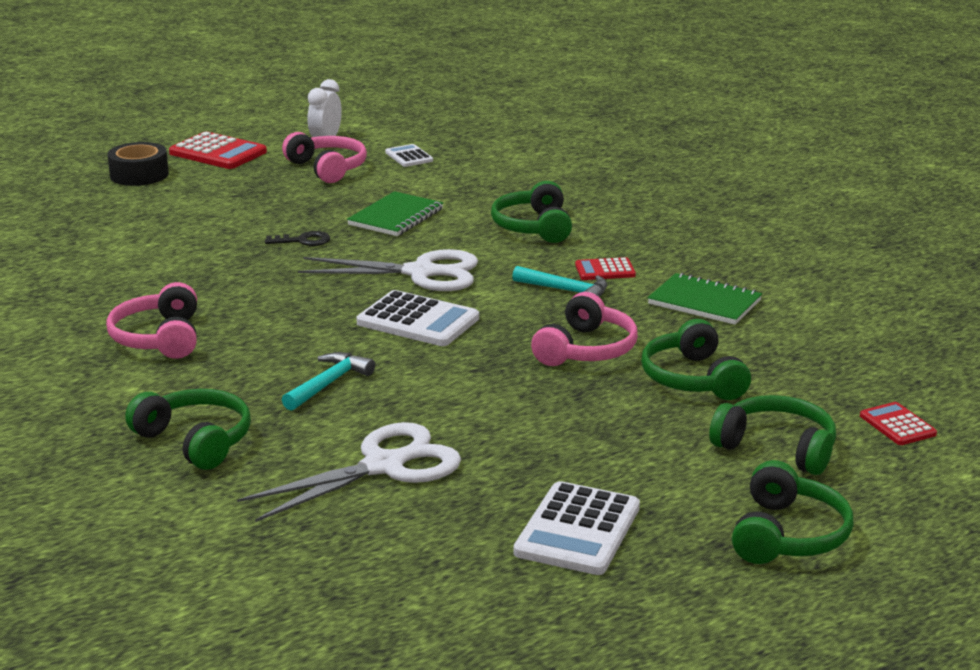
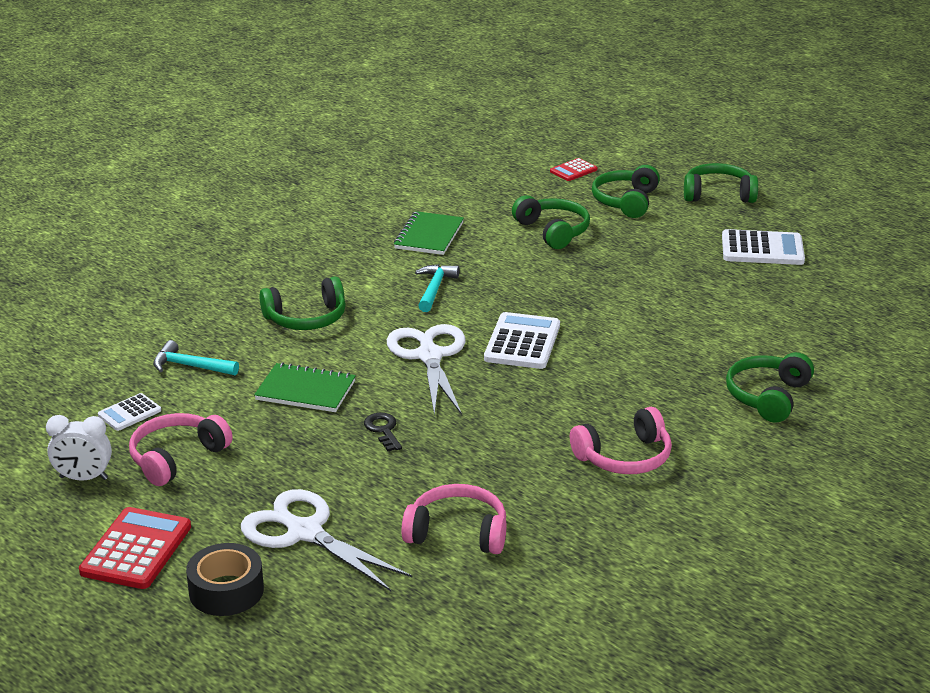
camera: 105 degrees left, 5 degrees up
white scissors [237,422,461,522] -> white scissors moved to [241,489,413,591]
turquoise hammer [282,352,375,411] -> turquoise hammer moved to [153,340,239,376]
pink headphones [531,292,638,366] -> pink headphones moved to [401,484,506,554]
red calculator [575,257,636,280] -> none
green headphones [641,319,751,400] -> green headphones turned 90 degrees counterclockwise [512,195,590,249]

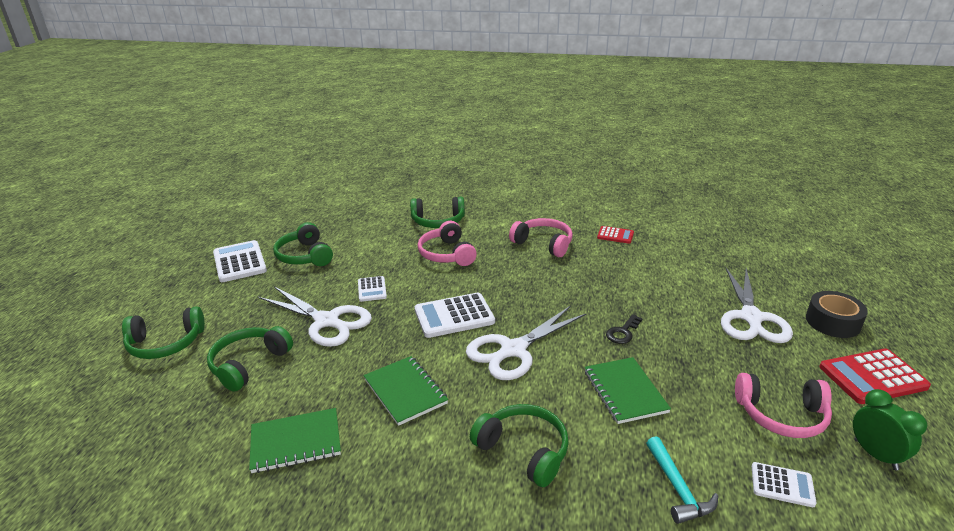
camera: 120 degrees left, 0 degrees up
white clock [46,415,112,481] -> green clock [853,389,927,470]
pink headphones [401,484,506,554] -> pink headphones moved to [418,221,477,266]
turquoise hammer [415,264,459,312] -> green notebook [364,356,448,426]
red calculator [550,158,598,181] -> red calculator moved to [597,226,634,244]
green headphones [684,163,758,203] -> green headphones moved to [273,222,333,266]
none -> white scissors [259,286,372,347]
none -> white calculator [358,276,387,302]

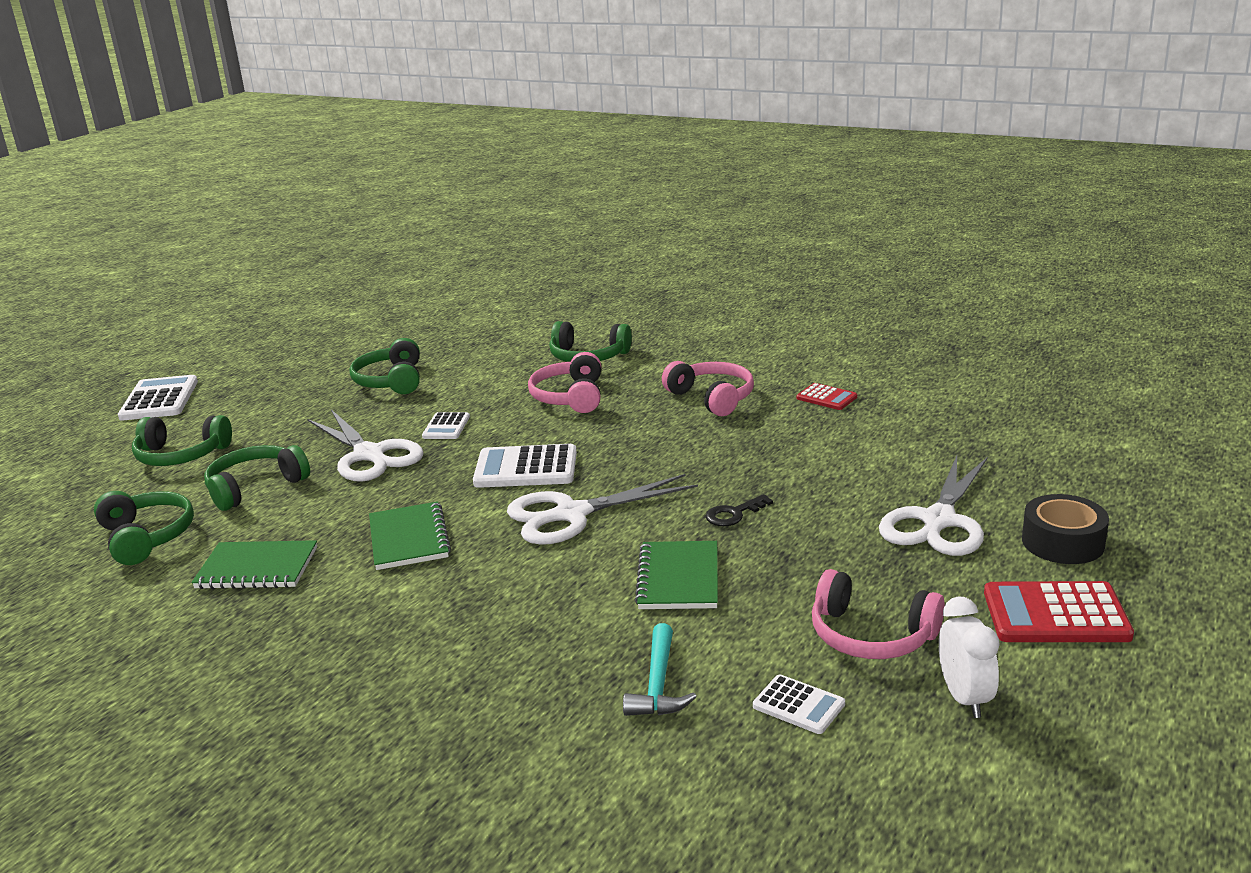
camera: 20 degrees right, 5 degrees down
white calculator [213,240,267,282] -> white calculator moved to [118,375,198,420]
green headphones [470,404,569,487] -> green headphones moved to [94,491,194,565]
green clock [853,389,927,470] -> white clock [939,596,1000,718]

